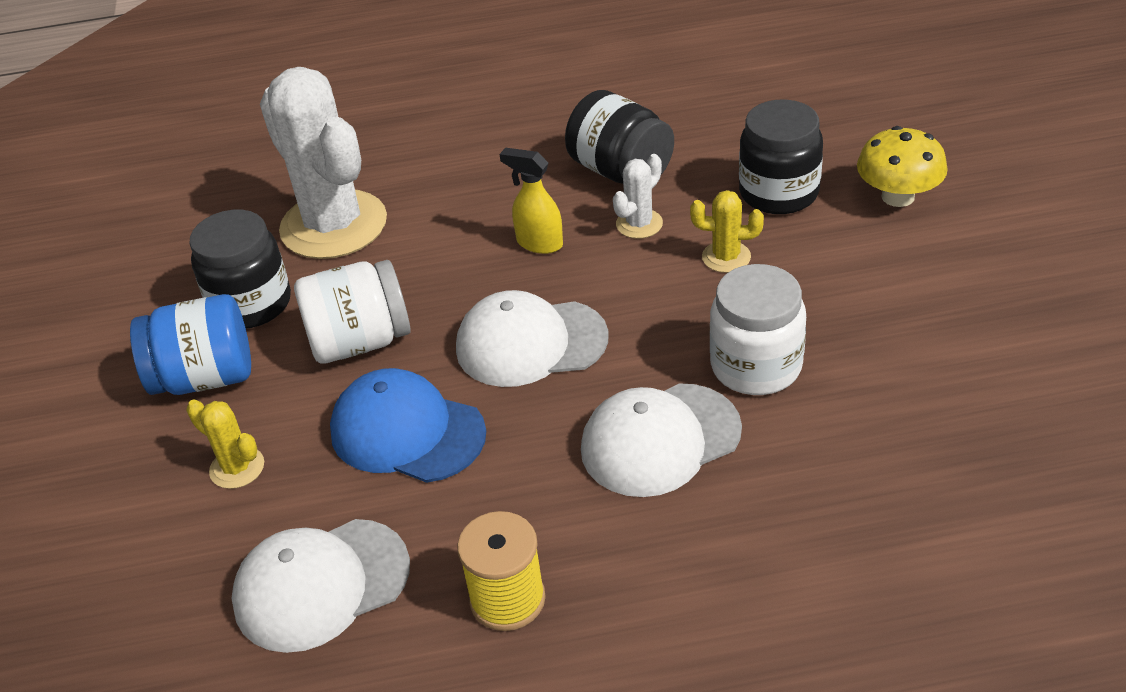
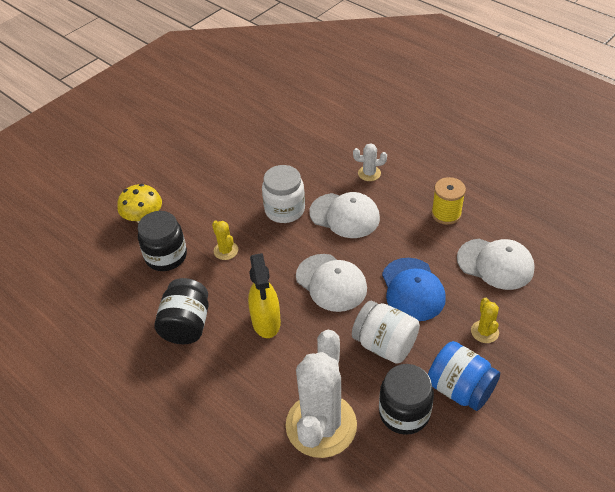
camera: 130 degrees left, 5 degrees up
yellow spray bottle [500,148,563,254] -> yellow spray bottle [248,253,281,338], size x1.53
white cactus [613,154,663,239] -> white cactus moved to [353,143,387,181]

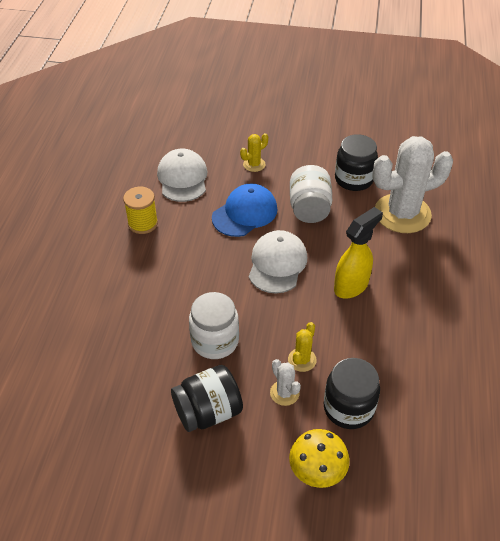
camera: 125 degrees left, 0 degrees up
black jar [155,278,209,344] -> black jar moved to [171,365,243,432]
white cap [309,192,380,238] -> none
white cactus [353,143,387,181] -> white cactus moved to [270,359,301,406]
blue jar [428,341,500,411] -> none

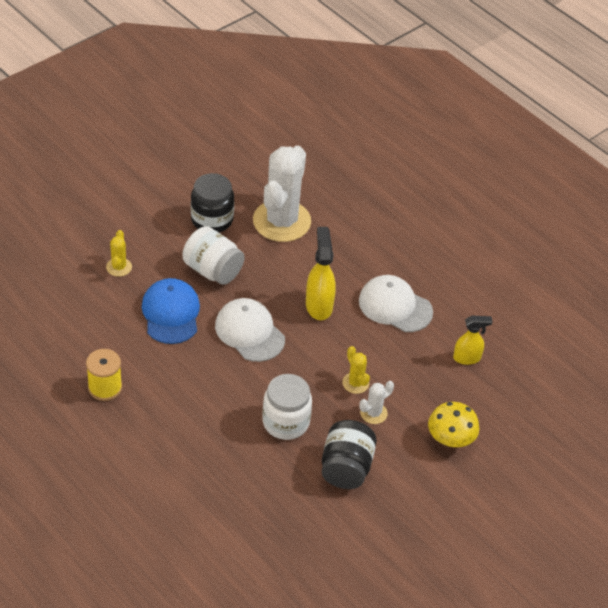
camera: 55 degrees left, 0 degrees up
white cap [157,149,207,202] -> white cap moved to [359,275,433,332]
white cactus [270,359,301,406] -> white cactus turned 45 degrees counterclockwise [359,381,394,424]
black jar [324,358,380,429] -> none
none -> yellow spray bottle [453,316,493,365]

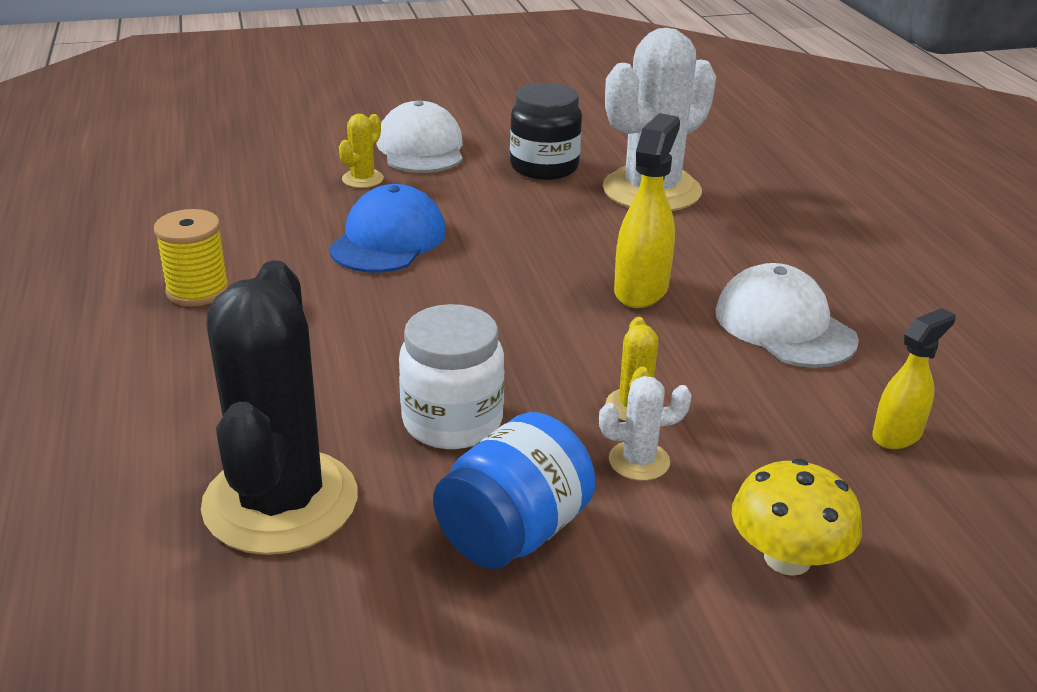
camera: 30 degrees right, 15 degrees down
white jar [183,226,245,285] -> none
white cap [215,298,285,362] -> white cap moved to [376,100,463,173]
black jar [322,420,377,489] -> blue jar [433,412,596,569]
yellow spray bottle [453,316,493,365] -> yellow spray bottle turned 60 degrees counterclockwise [872,308,956,449]
none -> black cactus [201,261,358,555]

